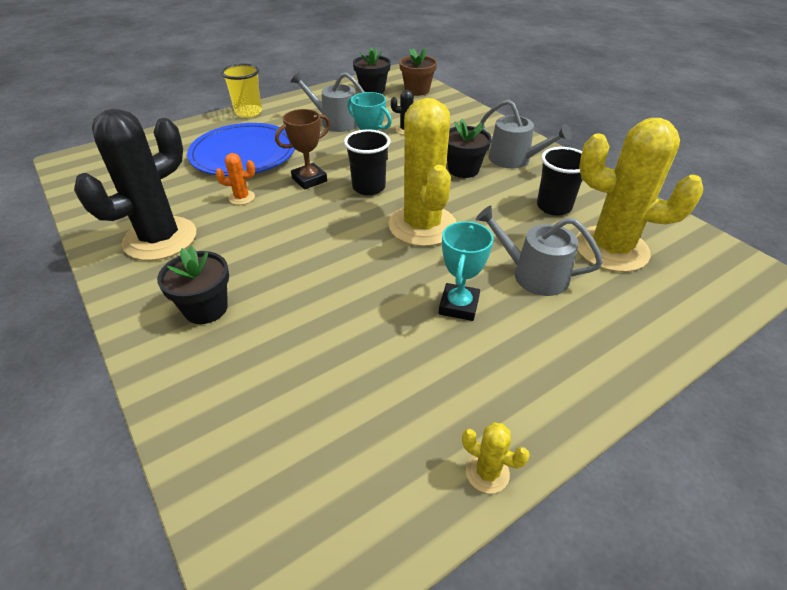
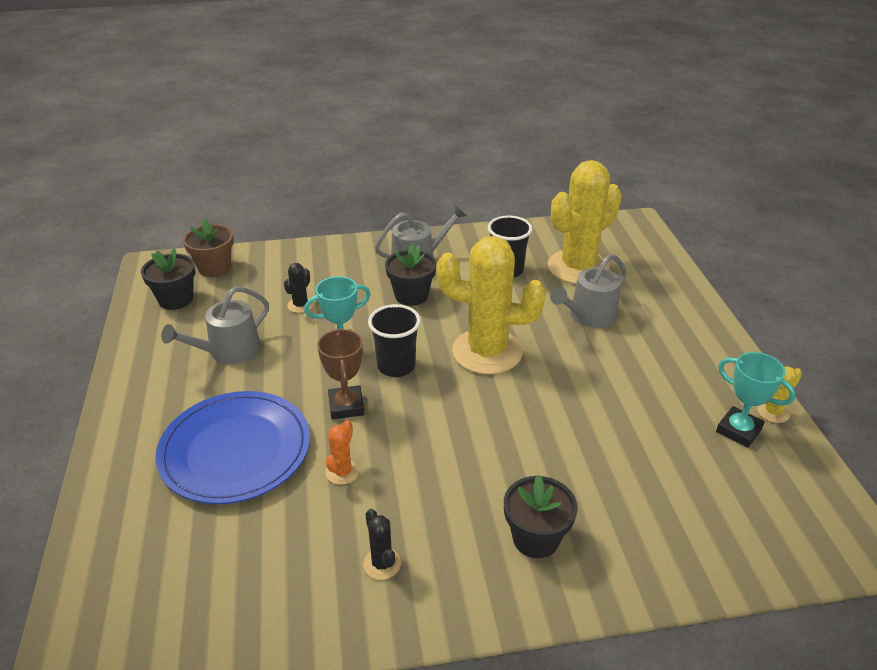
camera: 65 degrees left, 5 degrees down
black cactus [74,109,196,261] -> black cactus [363,509,401,580], size x0.40
yellow cup [221,64,262,118] -> none
turquoise trophy [439,221,494,321] -> turquoise trophy moved to [716,352,796,448]

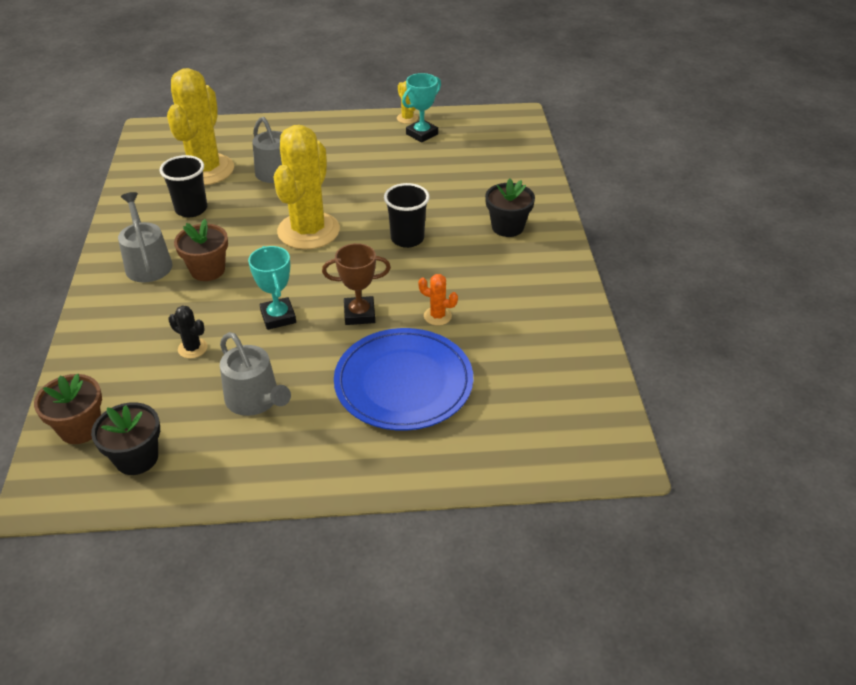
camera: 85 degrees left, 5 degrees up
black cactus [363,509,401,580] -> none
black cup [368,304,421,377] -> black cup moved to [384,183,430,248]
black flower pot [385,244,437,306] -> brown flower pot [174,219,228,281]
yellow cactus [548,160,622,284] -> yellow cactus turned 45 degrees clockwise [167,68,234,185]

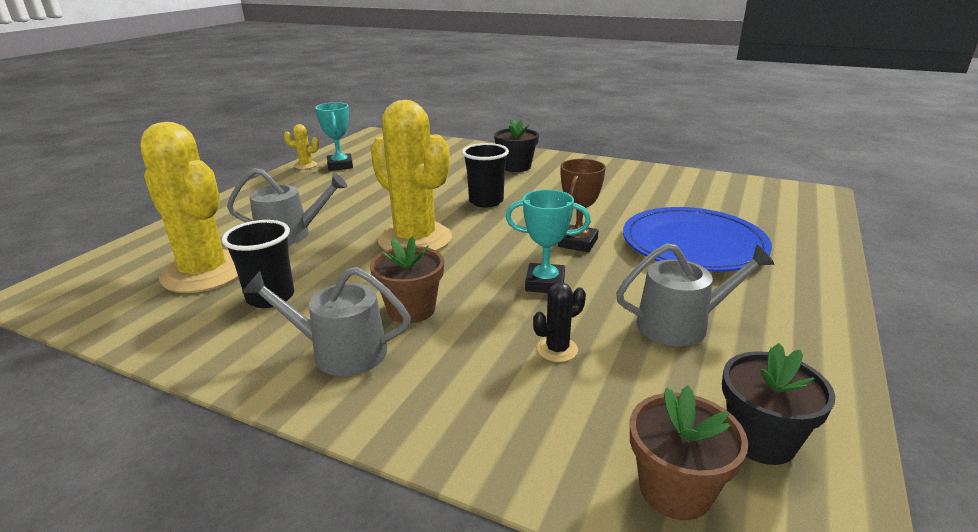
camera: 60 degrees left, 15 degrees down
orange cactus [418,274,458,325] -> none

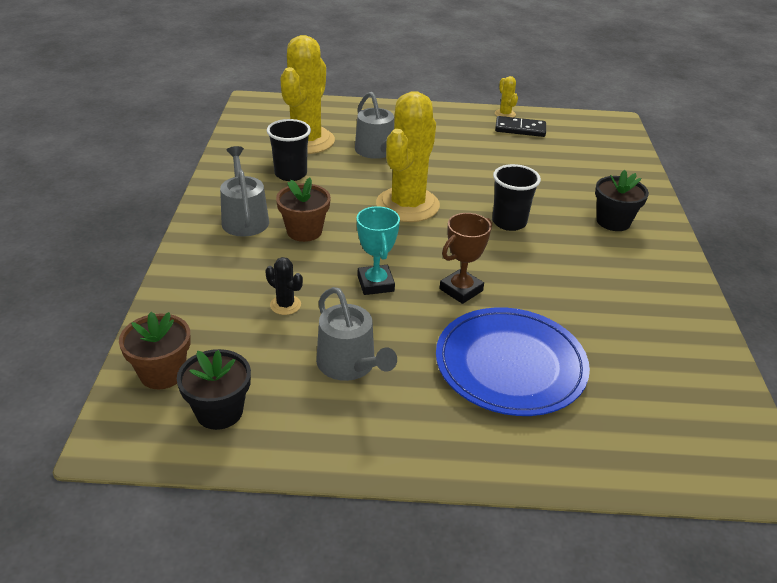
camera: 65 degrees right, 10 degrees up
turquoise trophy [315,102,353,171] -> black domino [495,116,546,137]
brown trophy [558,159,606,252] -> brown trophy turned 45 degrees counterclockwise [439,213,492,304]

